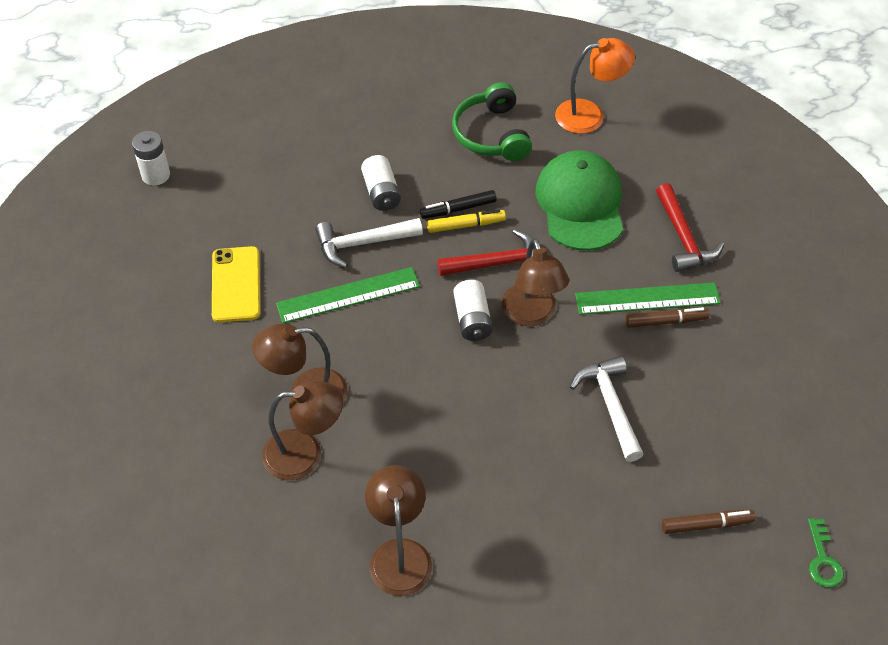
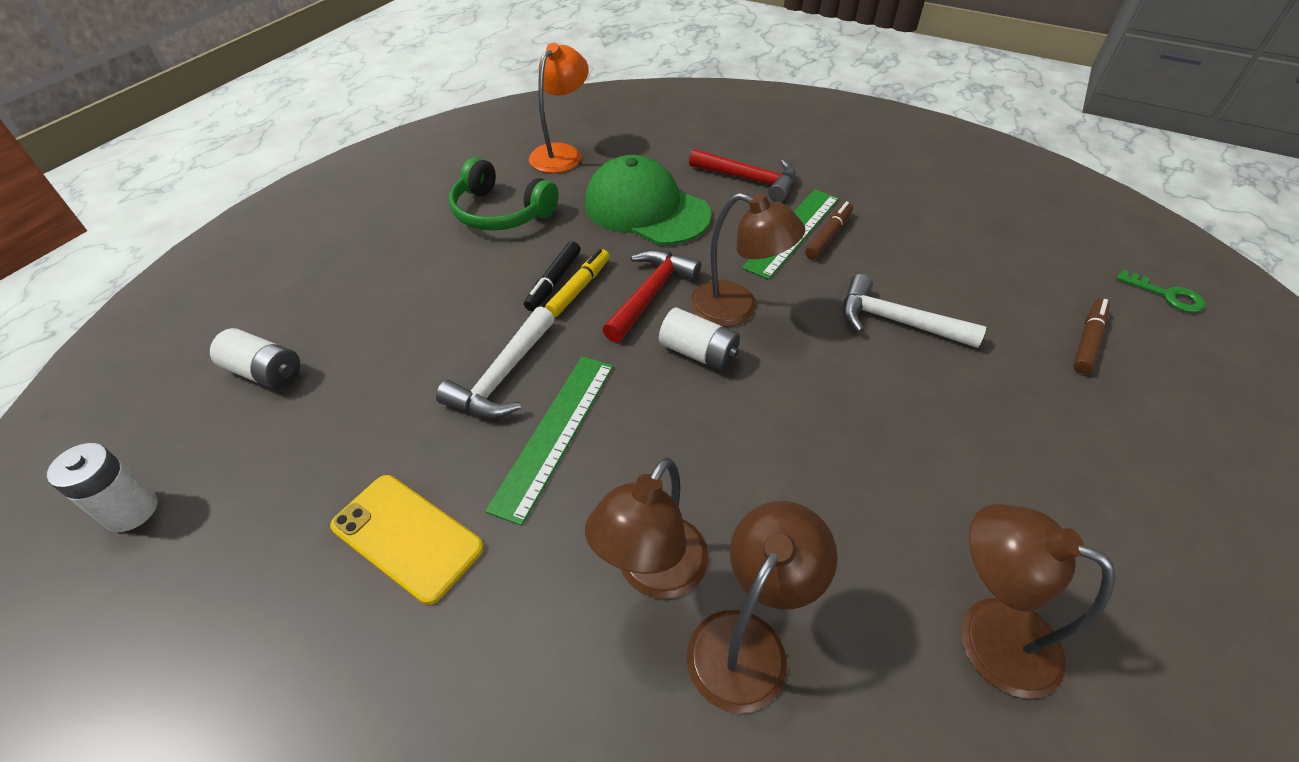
camera: 50 degrees left, 5 degrees down
white battery [361,155,401,211] -> white battery moved to [210,328,300,390]

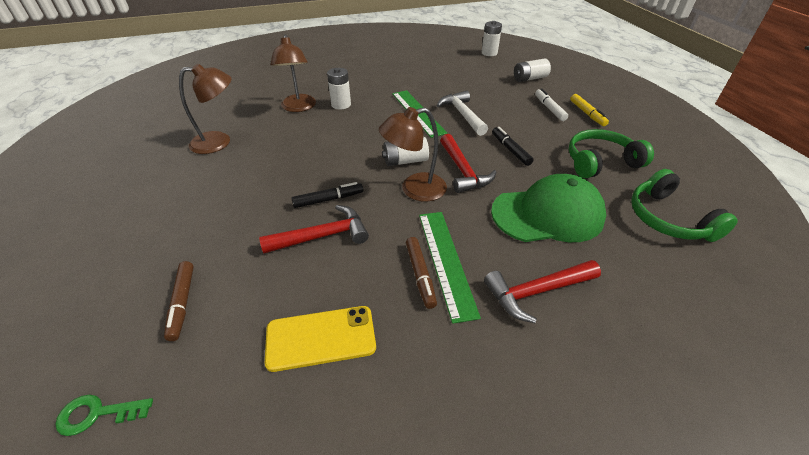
camera: 135 degrees right, 5 degrees down
yellow phone [330,475,484,605] -> yellow phone moved to [265,306,376,372]
orange lamp [529,43,589,173] -> green headphones [631,169,738,242]
yellow marker [545,249,610,317] -> yellow marker moved to [570,94,609,126]
brown lamp [585,458,709,599] -> white battery [327,68,351,109]
white hammer [843,274,986,348] -> red hammer [259,205,369,254]
none -> black marker [291,182,363,208]
none -> white marker [535,88,568,121]

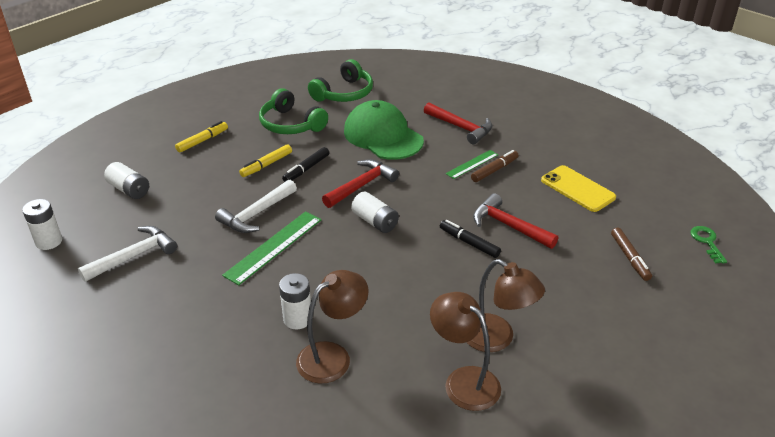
camera: 120 degrees left, 5 degrees down
green key [55,395,153,436] -> green key turned 150 degrees counterclockwise [690,226,727,264]
brown marker [164,261,194,341] -> brown marker turned 120 degrees clockwise [611,227,652,281]
brown lamp [379,107,447,202] -> brown lamp moved to [466,259,545,352]
green ruler [419,212,481,324] -> green ruler [446,150,498,179], size x0.60
white marker [535,88,568,121] -> none
none -> white hammer [78,226,177,282]
none -> yellow marker [239,144,292,177]

